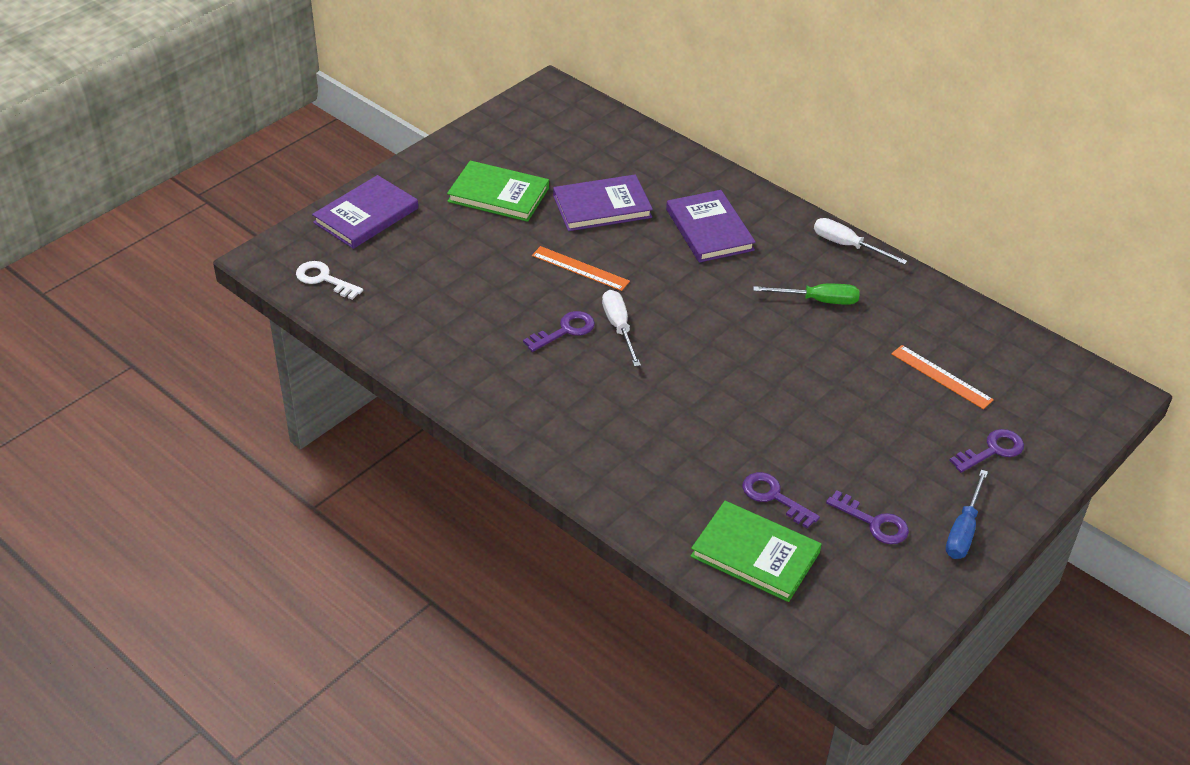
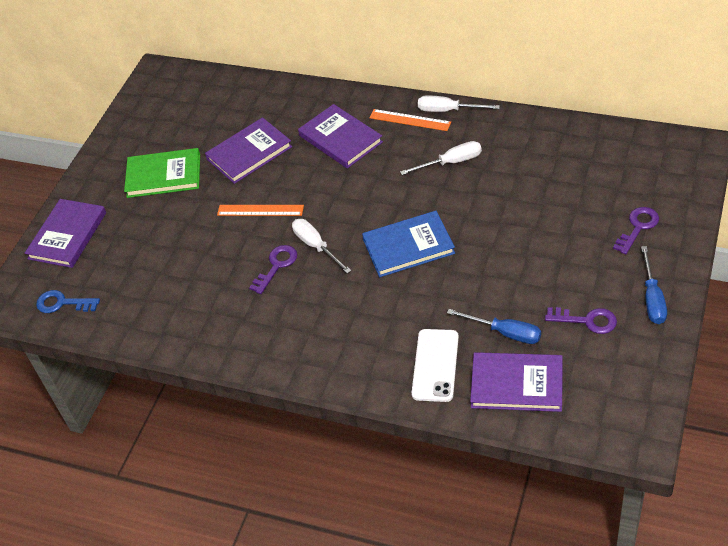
camera: 15 degrees left, 5 degrees up
white key [296,261,363,300] -> blue key [36,290,100,313]
green book [691,501,822,602] -> purple book [470,352,563,412]
purple key [742,472,820,529] -> blue screwdriver [447,309,541,344]
green screwdriver [753,284,859,305] -> white screwdriver [400,141,482,175]
orange ruler [891,345,994,409] -> orange ruler moved to [369,109,451,131]
none -> blue book [362,211,455,277]
none -> white phone [412,329,459,402]

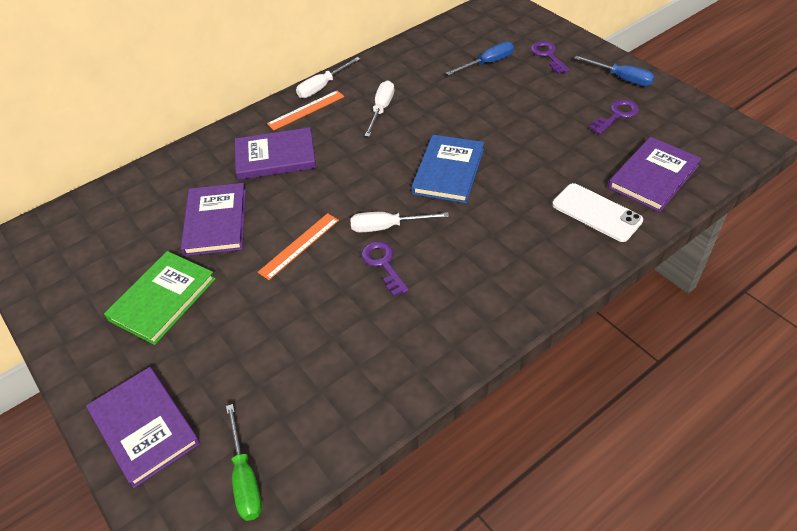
camera: 60 degrees left, 0 degrees up
blue key [36,290,100,313] -> green screwdriver [226,404,262,521]
blue screwdriver [447,309,541,344] -> blue screwdriver moved to [446,42,514,75]

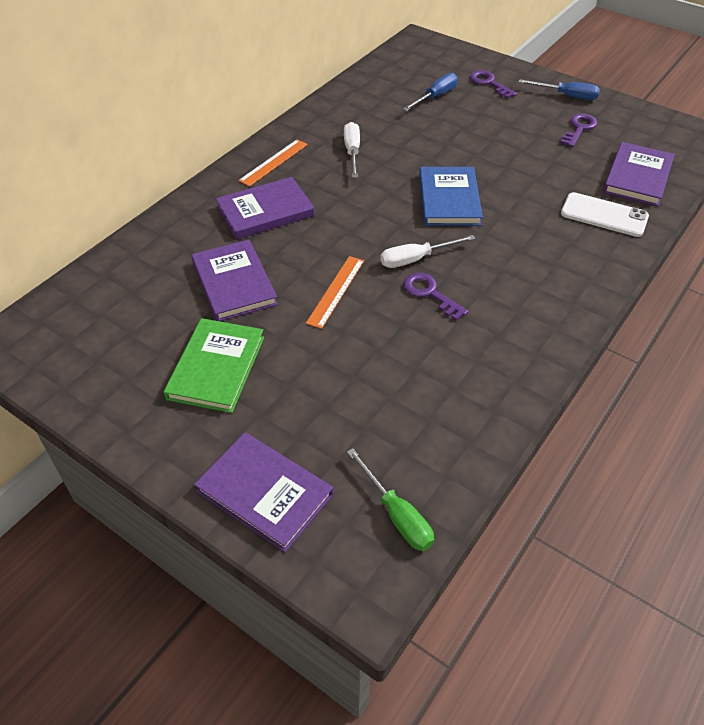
camera: 20 degrees left, 0 degrees up
white screwdriver [296,57,360,98] -> none

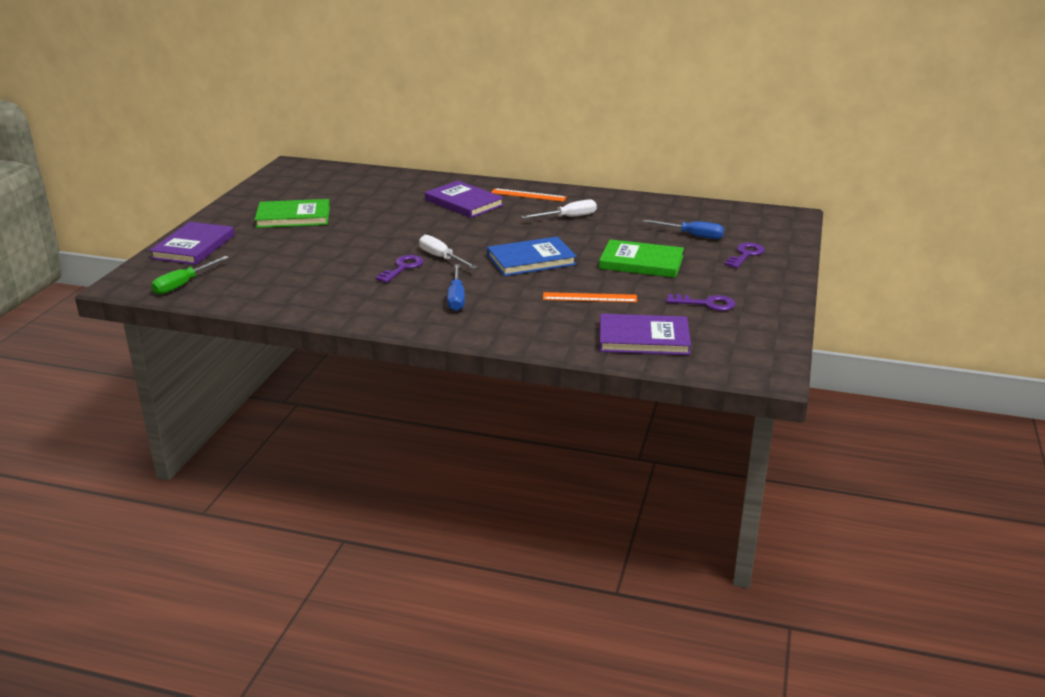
camera: 70 degrees right, 20 degrees down
purple book [191,240,278,321] -> none
orange ruler [306,256,364,329] -> orange ruler moved to [543,292,637,302]
blue screwdriver [519,79,600,100] -> blue screwdriver moved to [447,265,465,311]
white phone [561,192,649,237] -> none
none -> green book [599,239,684,278]

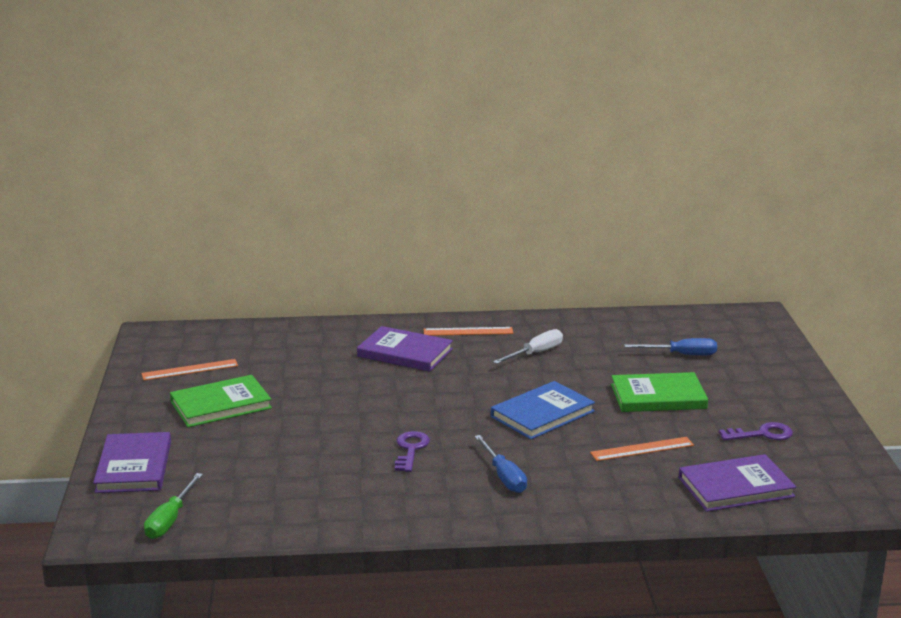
camera: 20 degrees left, 5 degrees down
white screwdriver [419,235,477,269] -> none
purple key [725,243,765,268] -> none
none -> orange ruler [141,359,238,380]

